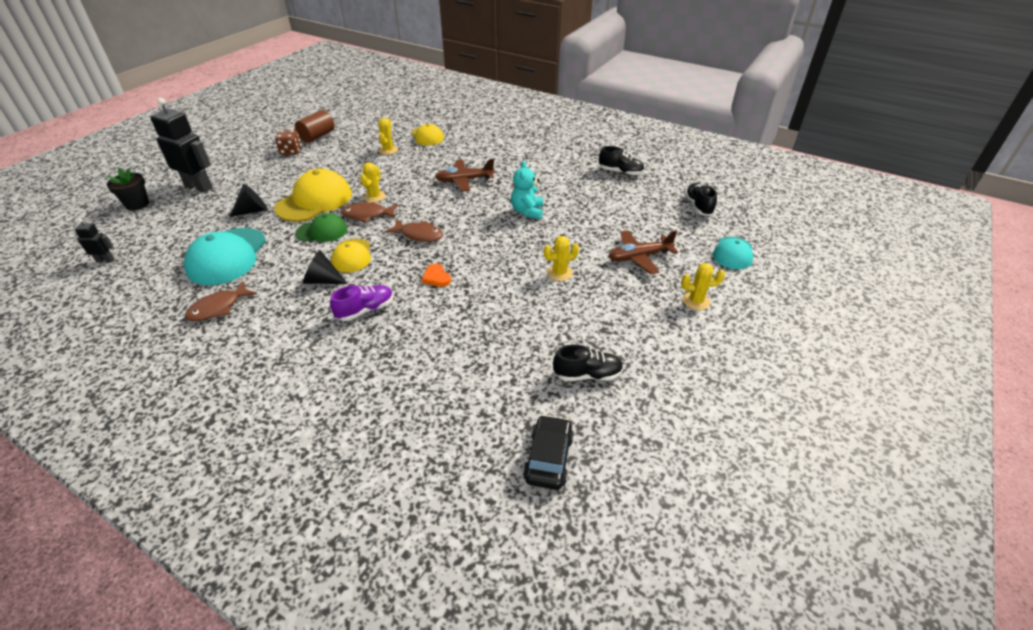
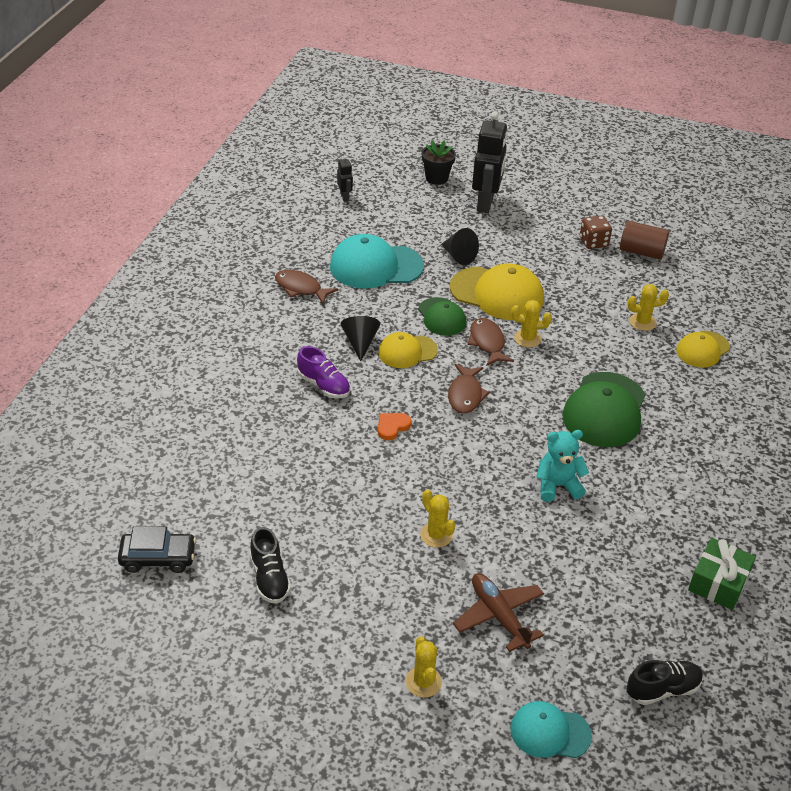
camera: 75 degrees right, 0 degrees up
brown plane [435,159,495,192] -> green cap [562,372,645,447]
black shoe [599,146,644,176] -> green gift [688,538,756,610]

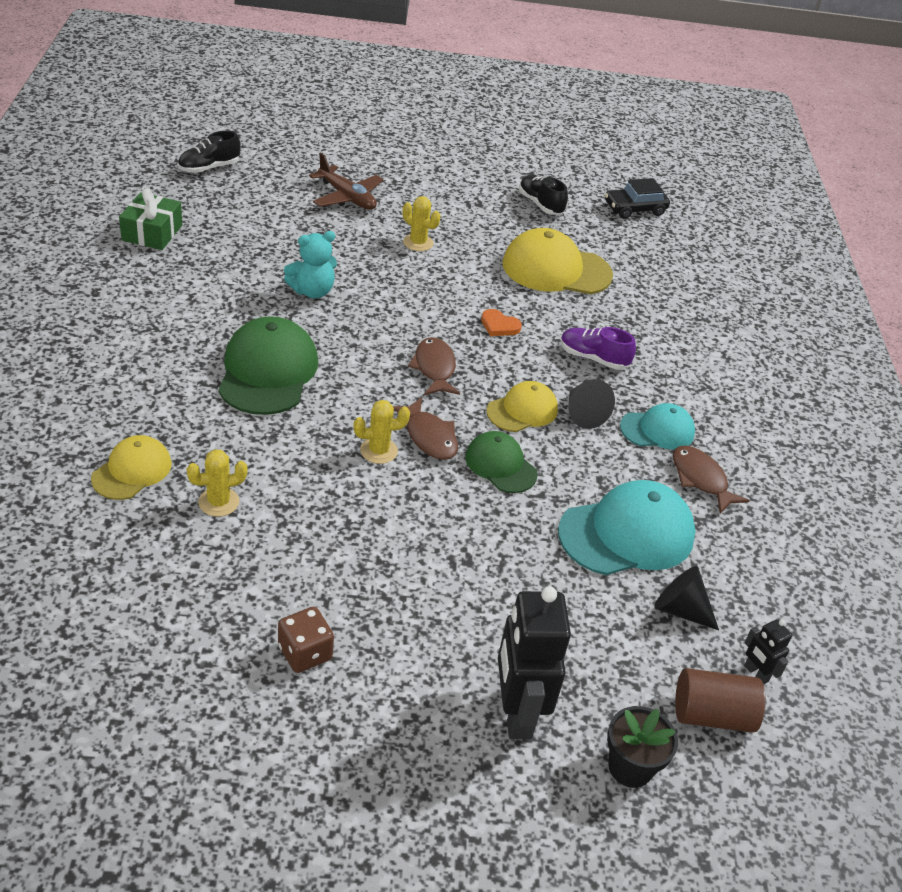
camera: 160 degrees right, 0 degrees up
brown fish [275,270,338,304] -> brown fish turned 135 degrees counterclockwise [673,445,750,514]
orange heart [378,413,411,440] -> orange heart turned 90 degrees clockwise [481,309,522,336]
yellow cactus [405,636,442,698] -> none
black cone [441,228,479,265] -> black cone moved to [654,566,719,630]
yellow cap [450,263,544,320] -> yellow cap moved to [503,228,613,294]
turquoise cap [510,701,592,758] -> turquoise cap moved to [620,403,695,450]
brown cylinder [620,221,669,260] -> brown cylinder moved to [675,668,765,733]

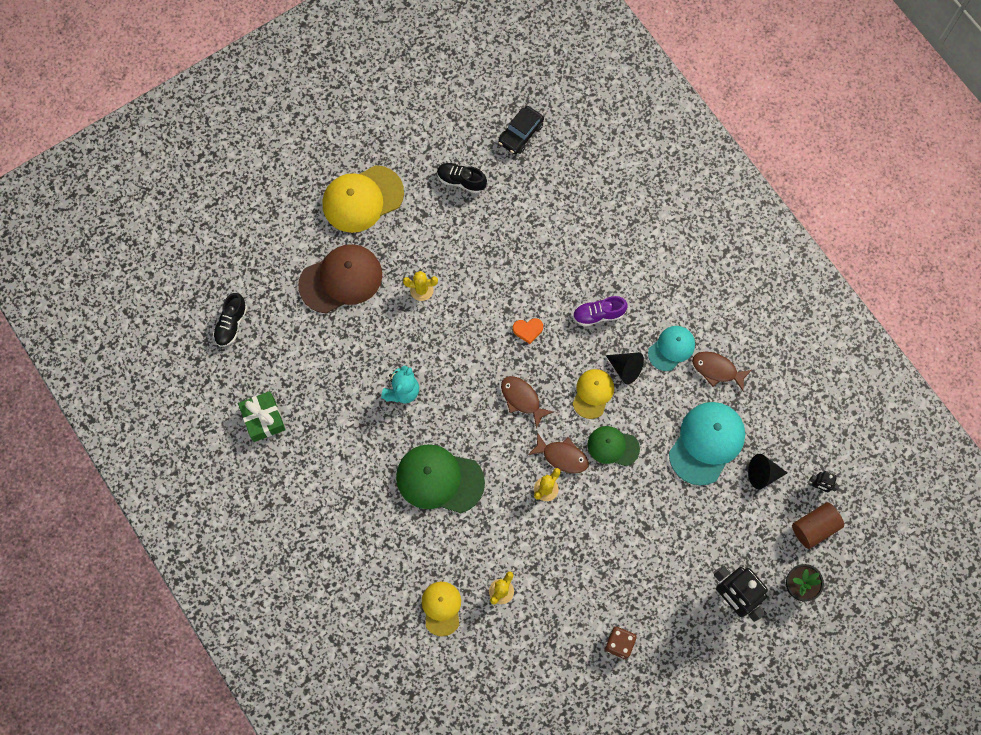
camera: 30 degrees left, 30 degrees up
green cap [218,316,318,415] -> green cap turned 45 degrees counterclockwise [396,444,485,513]
brown plane [309,153,383,210] -> brown cap [298,244,382,313]
yellow cap [503,228,613,294] -> yellow cap moved to [322,165,404,233]

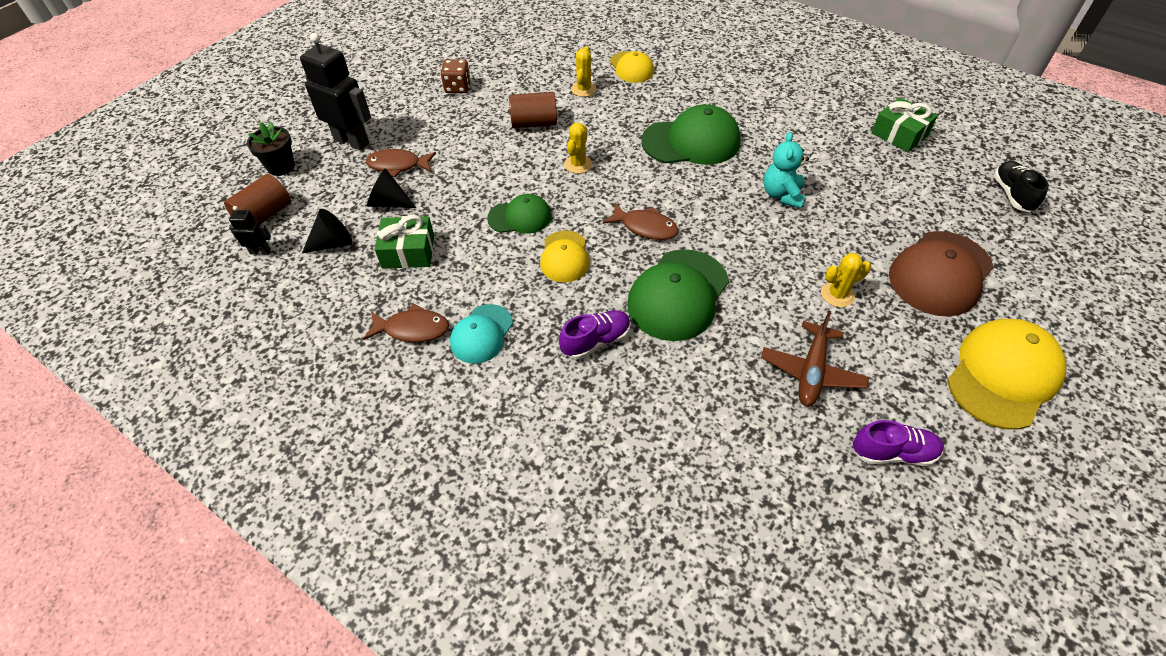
camera: 160 degrees right, 20 degrees down
black shoe [437,163,487,193] -> purple shoe [853,420,944,466]
black car [498,106,544,154] -> none
orange heart [513,318,543,344] -> green cap [627,249,729,341]
brown fish [528,433,589,474] -> brown fish moved to [366,149,436,177]
black cone [606,352,644,385] -> black cone moved to [367,168,416,208]
turquoise cap [669,402,745,485] -> green gift [375,215,434,269]
none -> brown cylinder [509,92,557,128]
none -> brown plane [761,311,869,406]

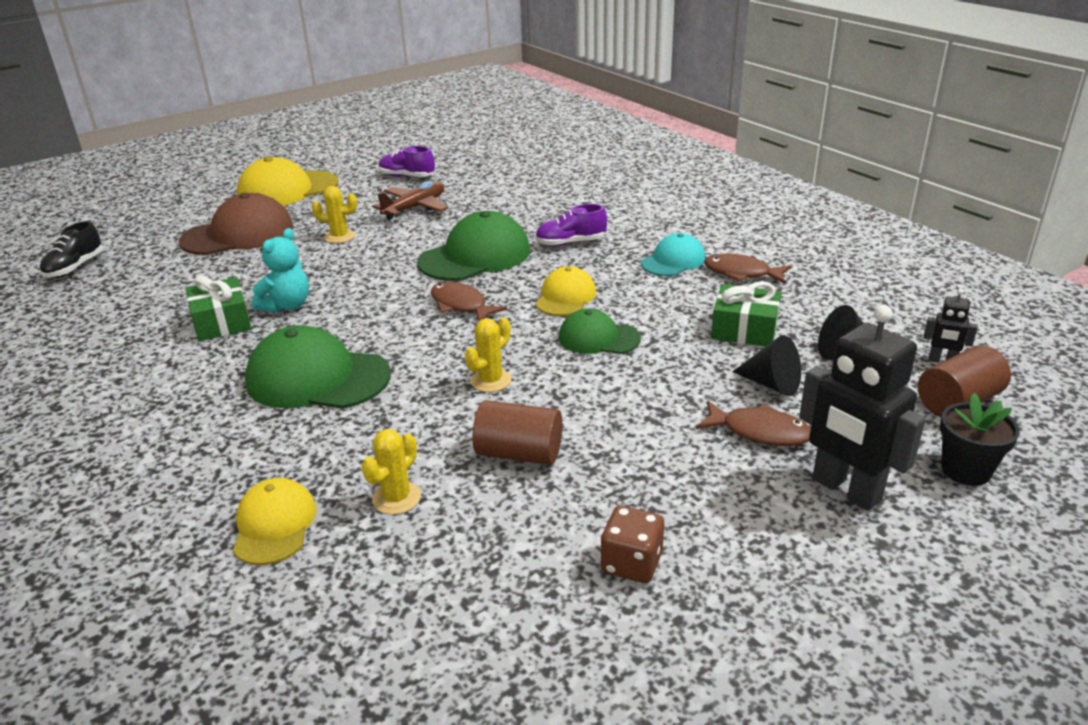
camera: 160 degrees left, 20 degrees down
green gift [871,97,938,152] -> green gift moved to [186,275,252,341]

